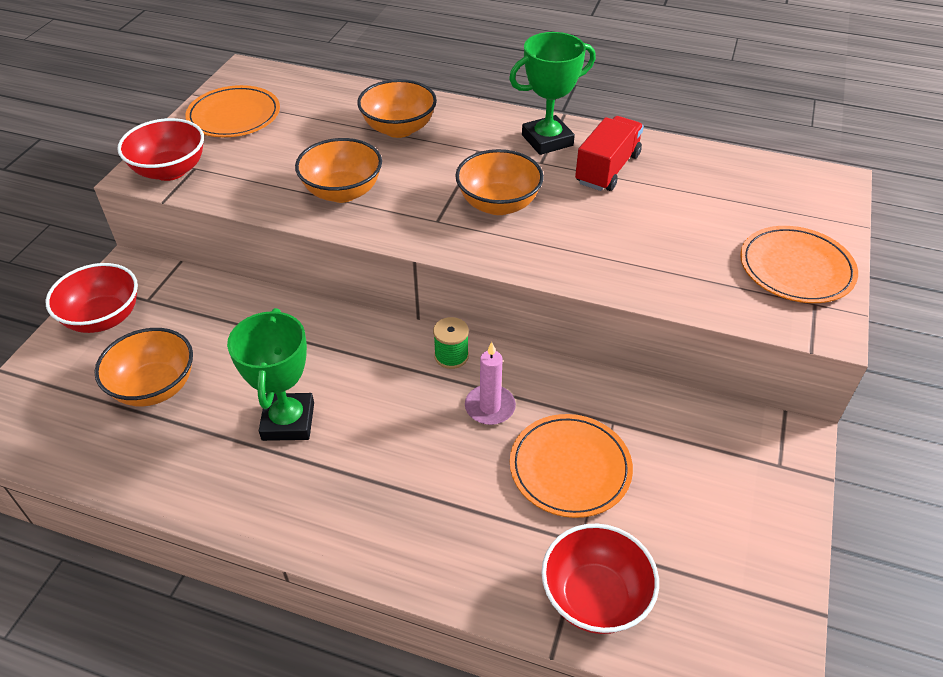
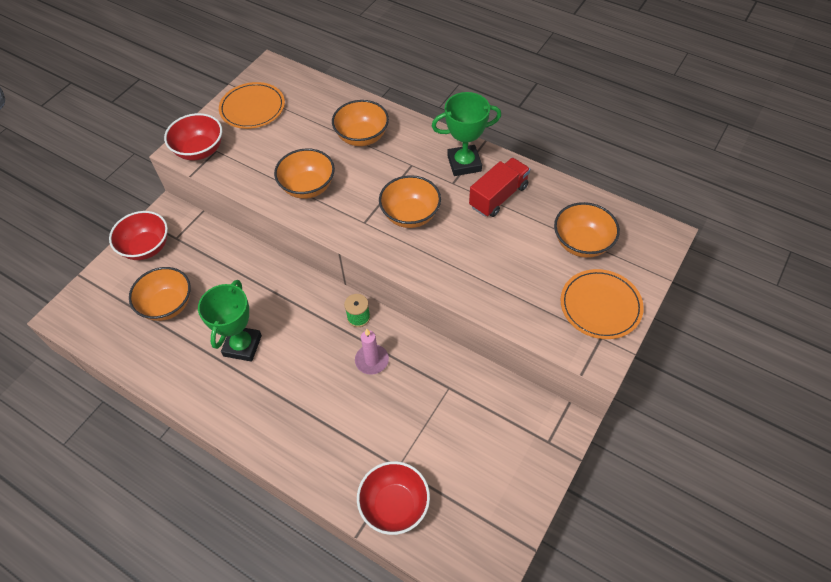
camera: 15 degrees right, 10 degrees up
orange plate [510,414,633,518] -> none
none -> orange bowl [554,202,620,258]

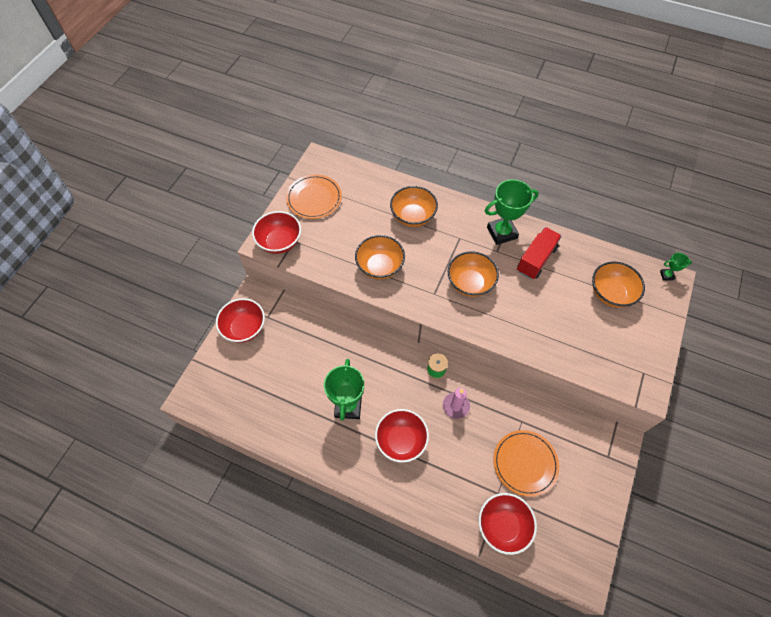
camera: 10 degrees left, 5 degrees up
orange bowl [129,267,191,321] -> none
orange plate [560,269,644,339] -> orange plate moved to [493,430,559,497]
none -> red bowl [375,409,429,462]
none -> green trophy [660,253,692,281]

